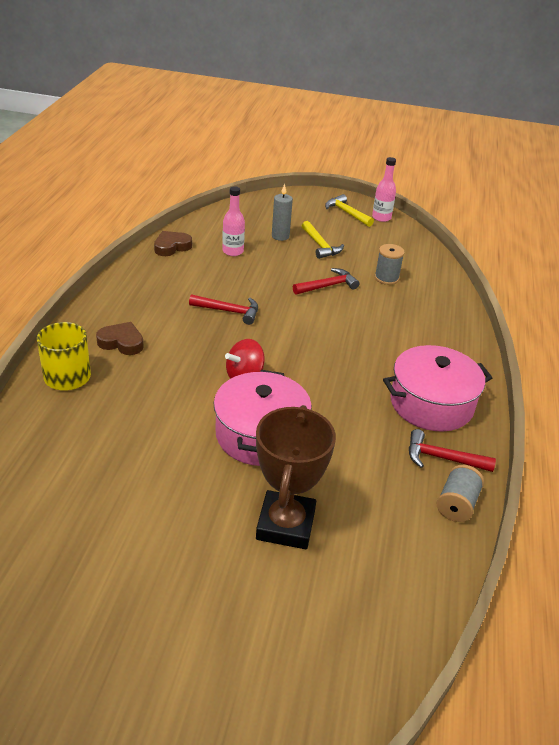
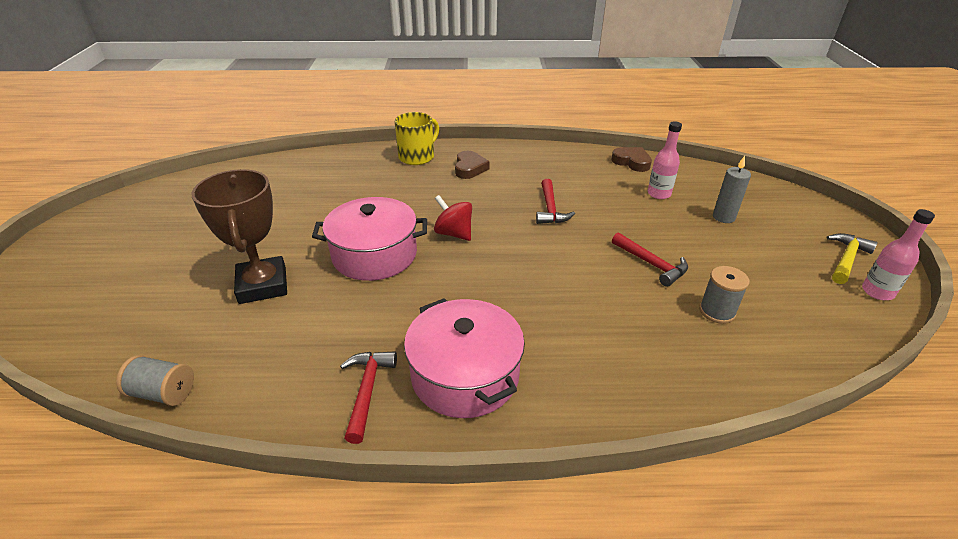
camera: 80 degrees right, 0 degrees up
brown trophy [256,405,336,549] -> brown trophy turned 75 degrees clockwise [191,169,287,304]
yellow hammer [302,221,344,259] -> none
grey spool [437,465,484,522] -> grey spool moved to [116,355,194,406]

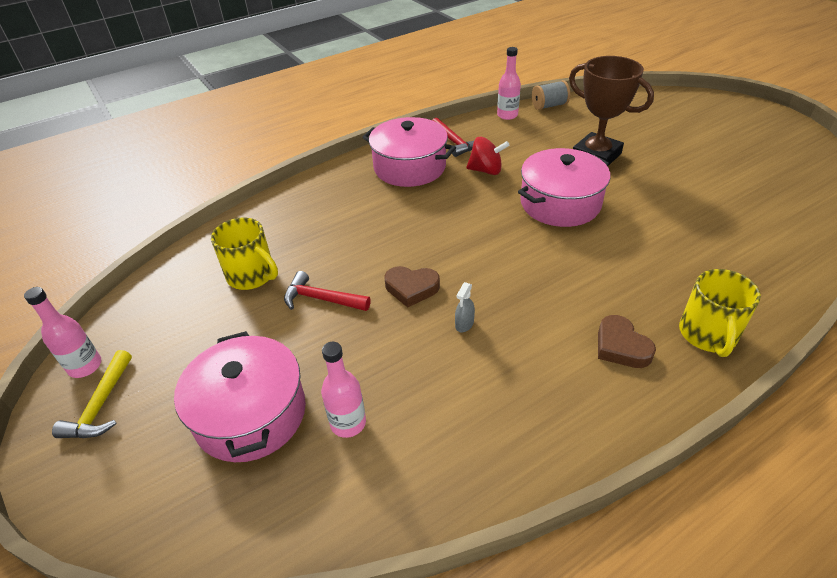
camera: 150 degrees right, 5 degrees up
red spinning top [434,195,472,241] -> red spinning top moved to [466,137,510,175]
red hammer [536,179,575,224] -> grey spray bottle [455,282,475,332]
brown heart [612,147,652,172] -> brown heart moved to [384,266,440,308]
grey spool [699,266,750,324] -> yellow mug [211,218,278,290]
grey candle [713,156,751,223] -> pink pot [174,331,306,462]
none -> pink bottle [497,47,521,120]

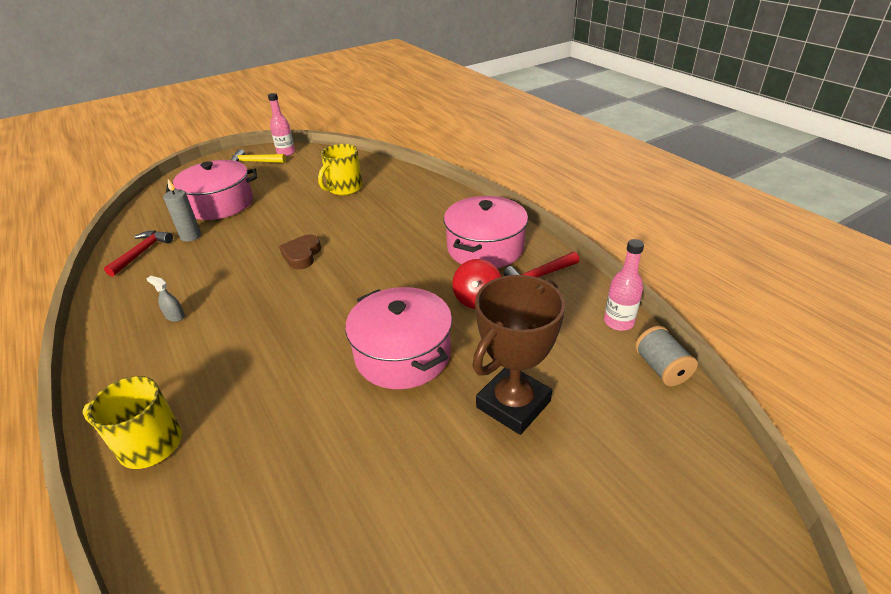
camera: 90 degrees right, 5 degrees down
red hammer [284,271,371,311] -> red hammer moved to [104,231,173,277]
pink bottle [321,342,366,438] -> grey candle [163,179,201,242]
grey spray bottle [455,282,475,332] -> grey spray bottle moved to [147,276,185,322]
brown heart [598,315,656,368] -> none

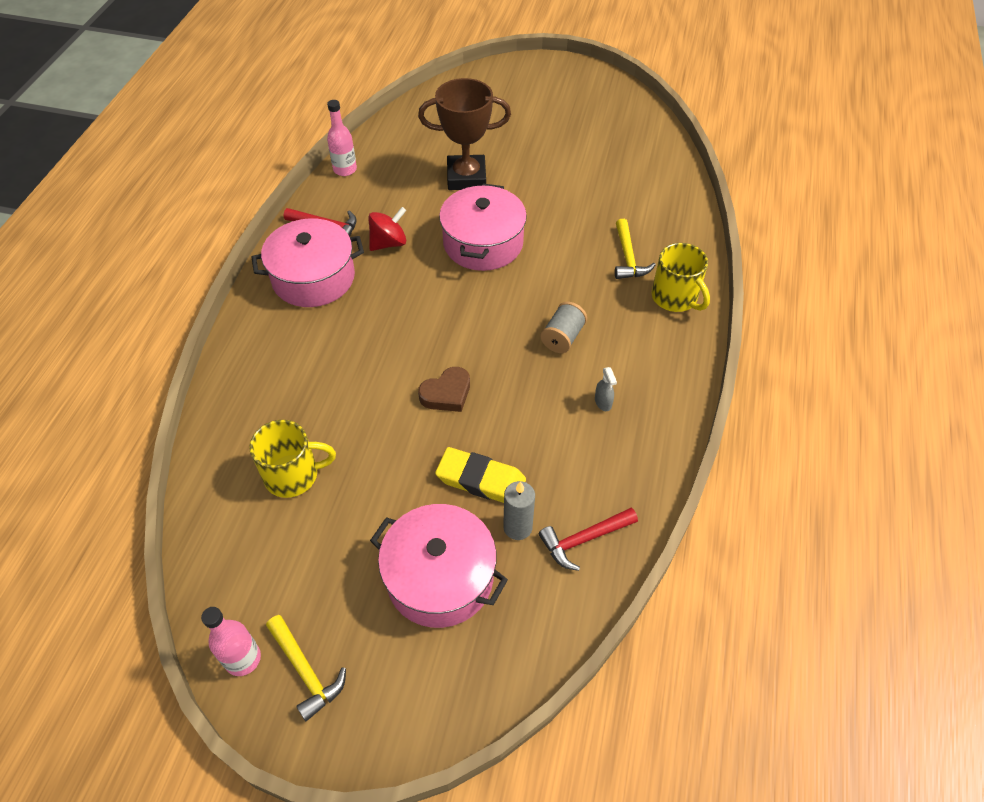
camera: 135 degrees left, 15 degrees up
grey spool [635,326,698,386] -> grey spool moved to [541,302,587,353]
none -> yellow eraser [435,447,526,503]
none -> yellow hammer [615,219,656,279]

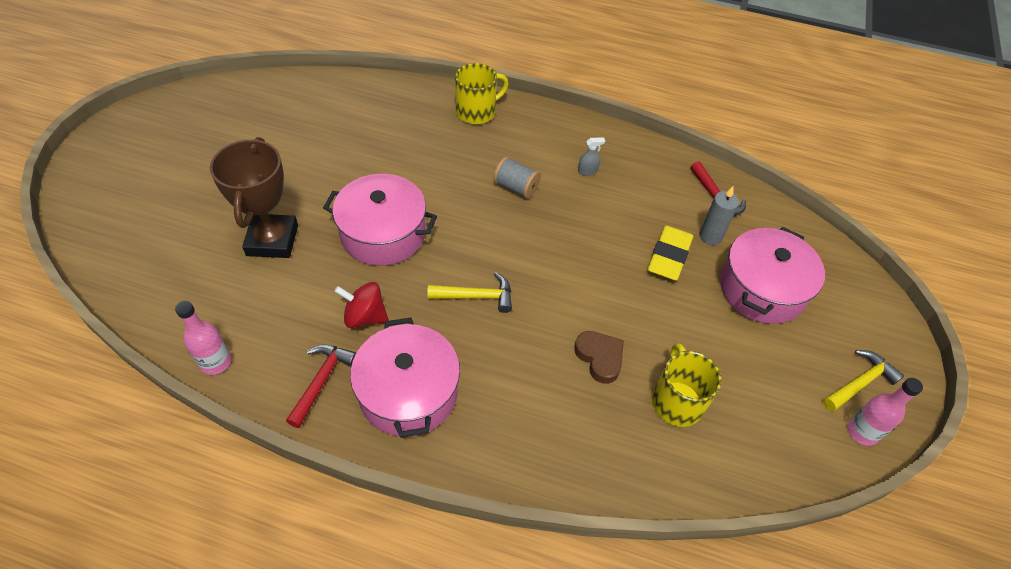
camera: 90 degrees left, 0 degrees up
red spinning top [368,207,406,251] -> red spinning top turned 45 degrees counterclockwise [334,282,389,328]
brown heart [418,367,470,412] -> brown heart moved to [574,331,624,384]
yellow hammer [615,219,656,279] -> yellow hammer moved to [427,272,512,313]

